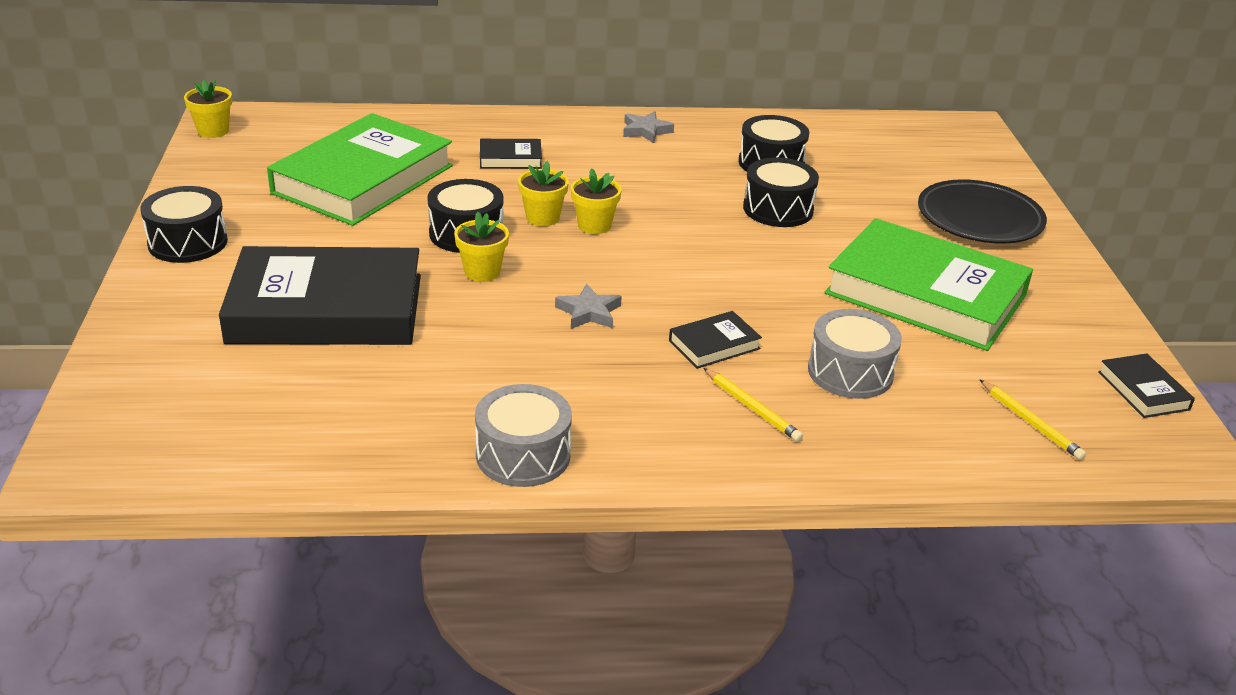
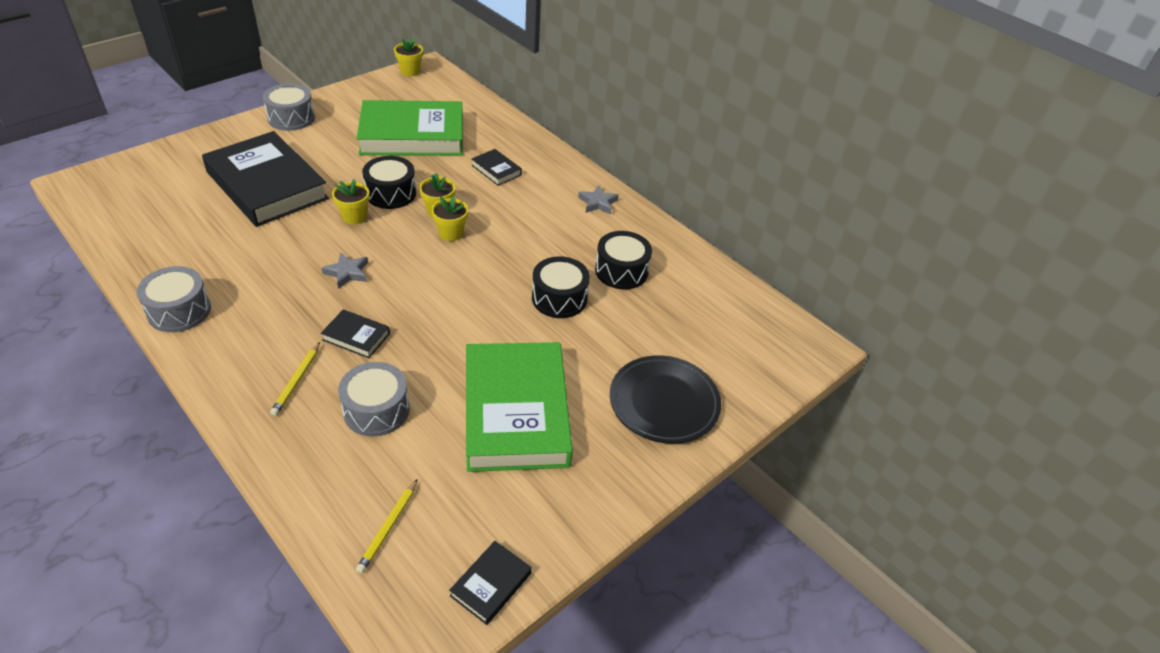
camera: 50 degrees right, 10 degrees up
black drum [140,186,228,263] -> grey drum [263,84,315,131]

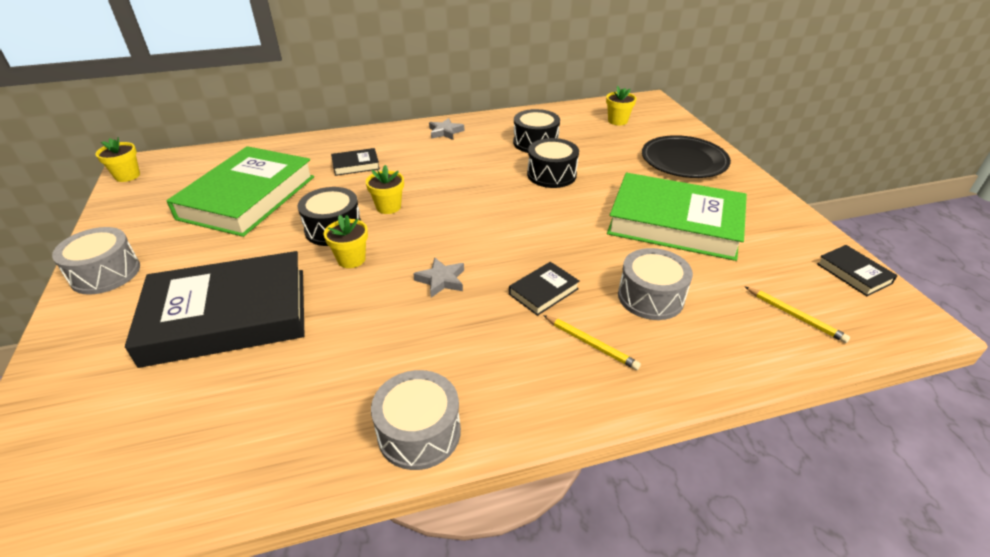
camera: 60 degrees left, 5 degrees down
yellow flower pot [431,196,468,241] -> yellow flower pot moved to [606,86,636,125]

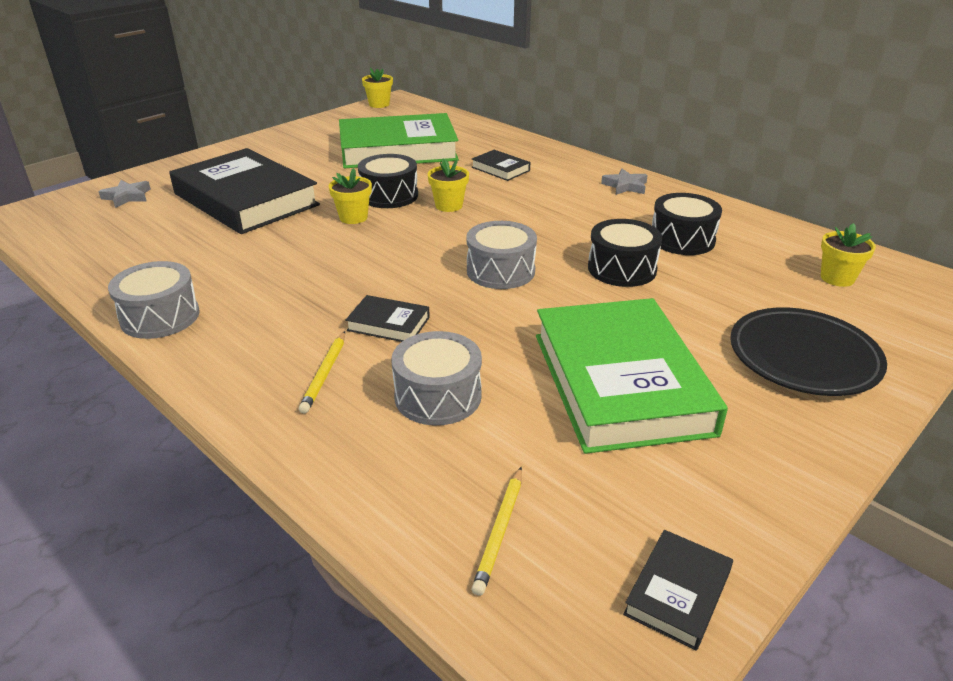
camera: 60 degrees right, 5 degrees down
grey drum [52,227,140,295] -> grey drum moved to [466,221,537,289]
grey star [413,257,464,298] -> grey star moved to [99,180,151,208]

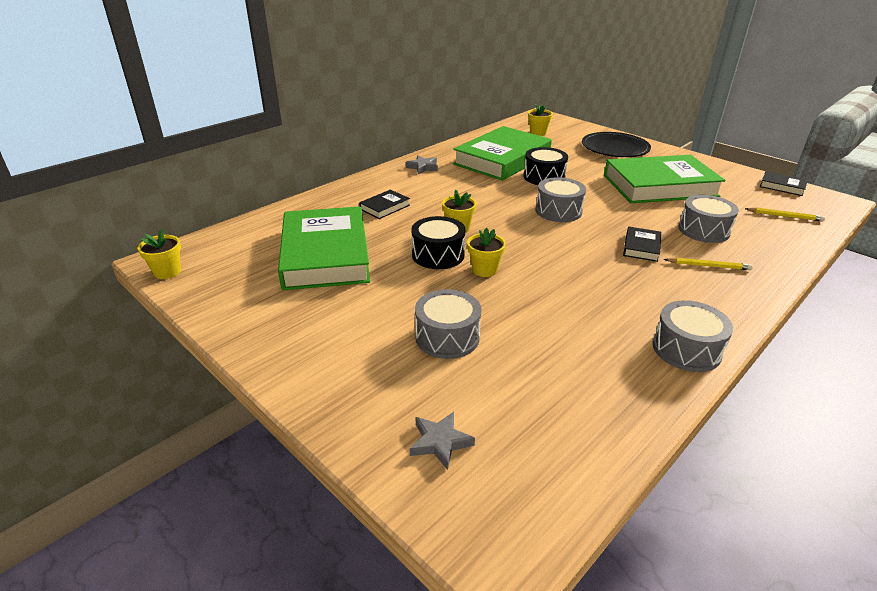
camera: 90 degrees left, 0 degrees up
black book [169,148,320,234] -> grey drum [415,289,481,359]
black drum [652,193,722,255] -> green book [453,126,552,181]

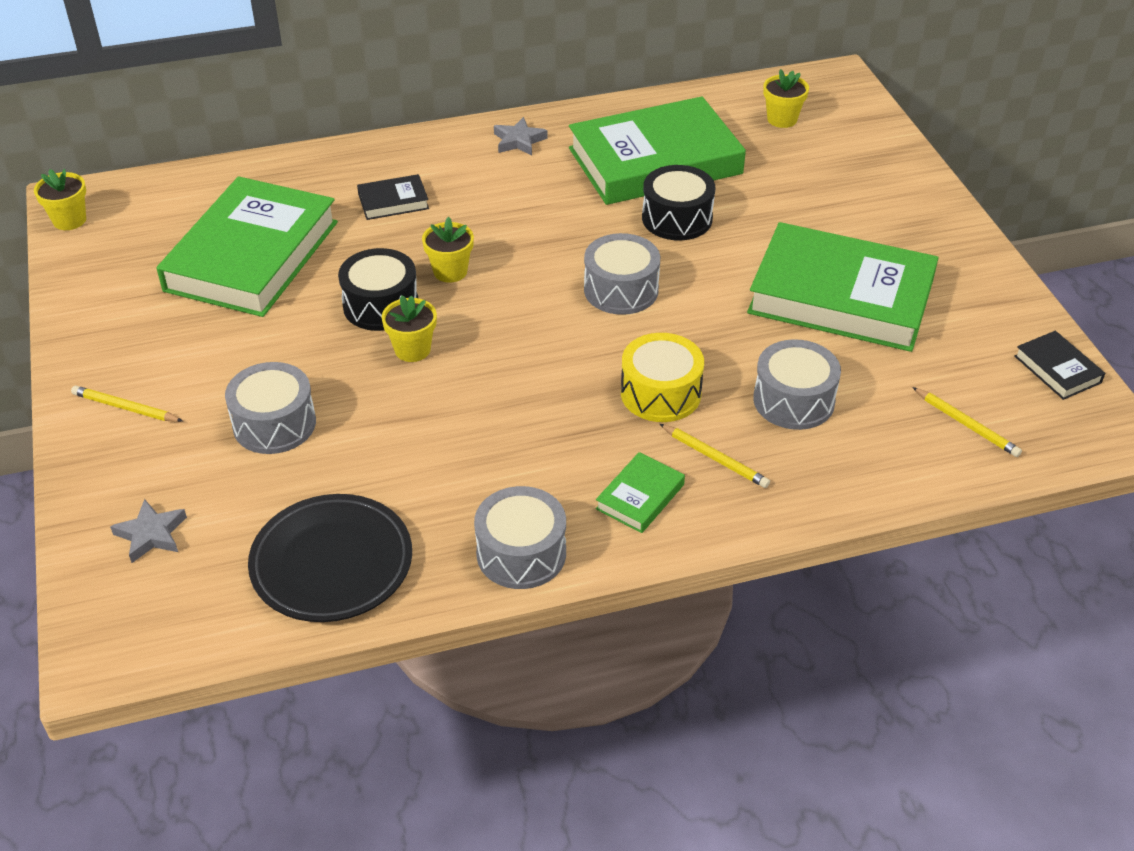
camera: 30 degrees right, 10 degrees up
black plate [582,132,651,157] -> black plate moved to [248,494,412,622]
black book [623,227,661,262] -> yellow drum [621,333,704,422]
none -> yellow pencil [71,386,183,422]
none -> green book [596,452,685,533]

